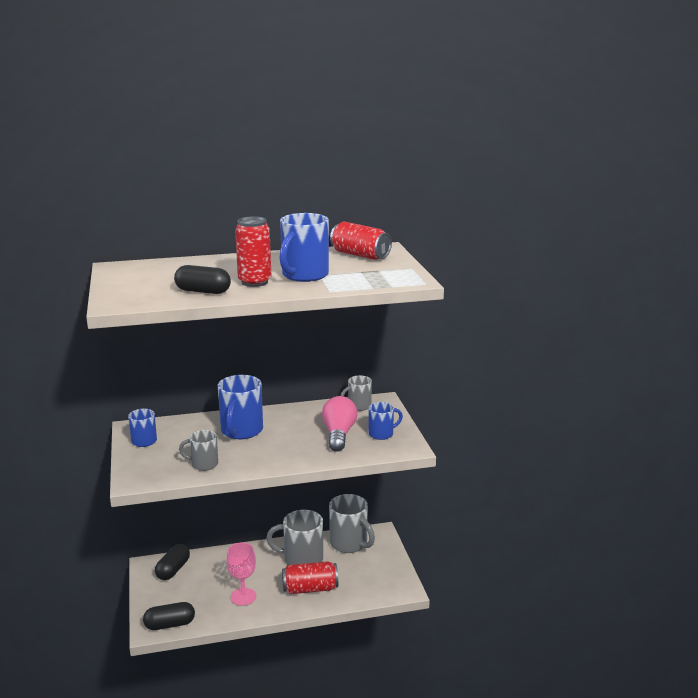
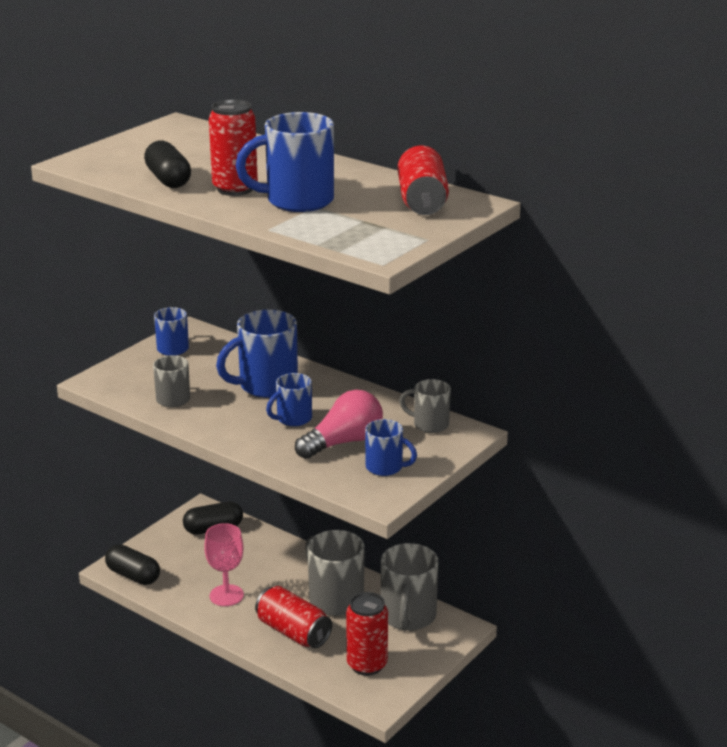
camera: 50 degrees right, 5 degrees up
none -> blue mug [266,373,312,426]
none -> red can [346,592,388,676]

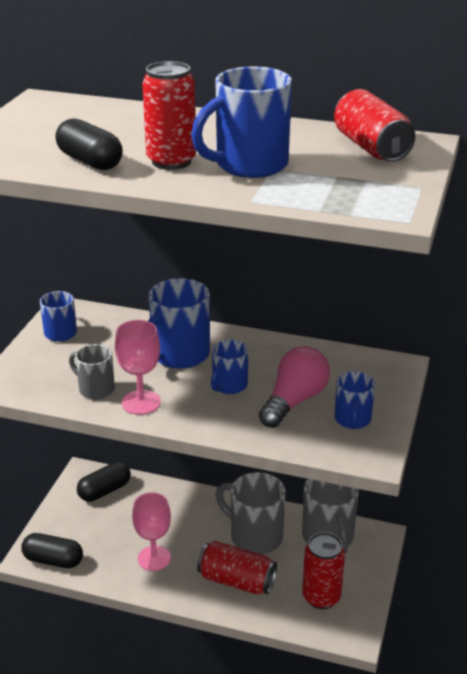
camera: 20 degrees left, 5 degrees up
blue mug [365,419,417,476] -> blue mug turned 90 degrees clockwise [335,371,375,429]
grey mug [399,379,451,433] -> none
none -> pink goblet [115,320,161,415]

